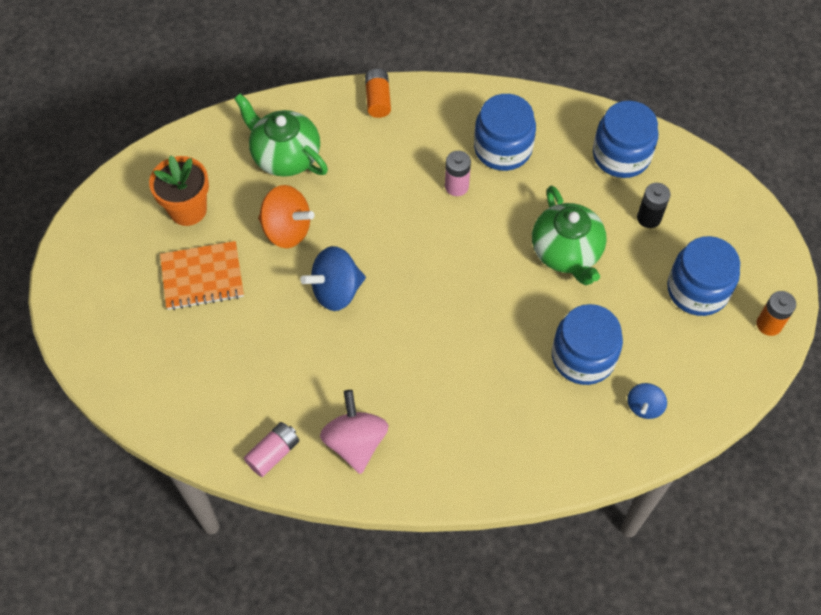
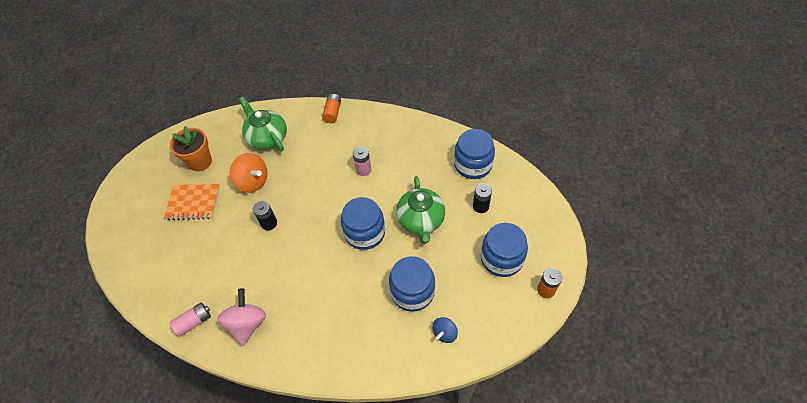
camera: 15 degrees right, 5 degrees down
blue spinning top [300,246,366,311] -> black battery [253,201,277,230]
blue jar [474,94,536,171] -> blue jar moved to [341,197,385,250]

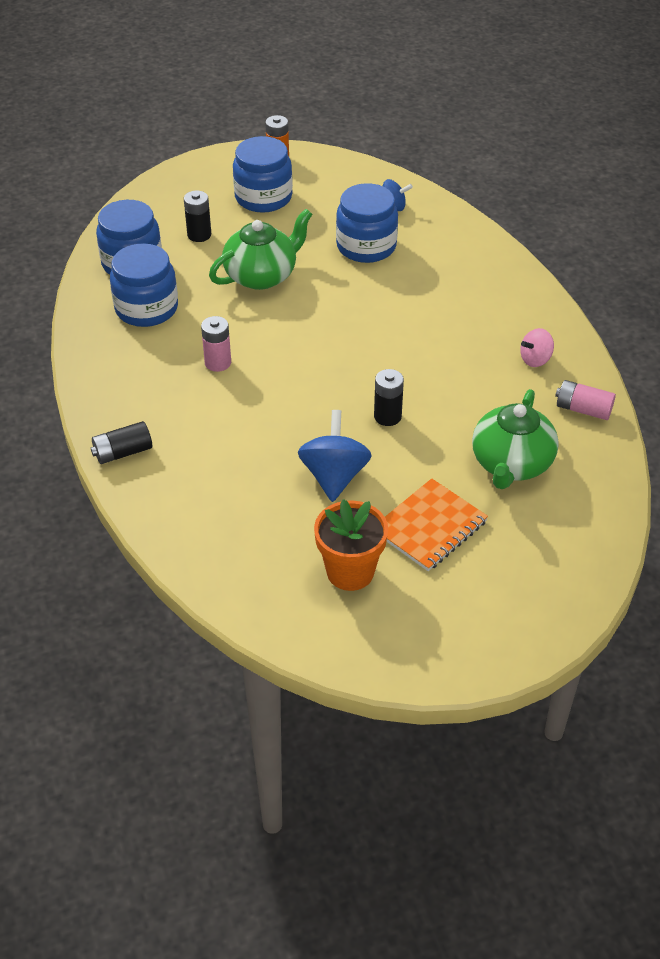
camera: 125 degrees left, 10 degrees down
orange notebook [164,184,220,220] -> orange notebook turned 75 degrees clockwise [385,478,488,571]
pink spinning top [217,288,266,346] -> pink spinning top [520,328,554,367], size x0.58
orange spinning top [230,153,268,193] -> blue spinning top [298,410,372,502]
green teapot [239,97,287,151] -> green teapot moved to [472,389,559,489]
orange battery [322,94,341,123] -> black battery [91,421,152,464]
blue jar [341,197,385,250] -> blue jar moved to [110,243,178,327]

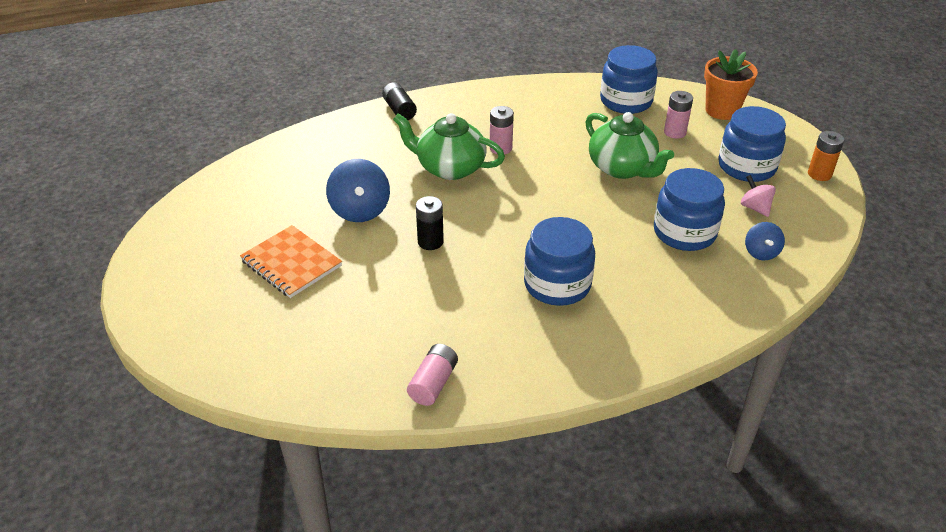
camera: 90 degrees right, 5 degrees down
blue jar [110,243,178,327] -> blue jar moved to [524,217,595,306]
black battery [184,191,211,242] -> pink battery [664,91,693,139]
blue spinning top [298,410,372,502] -> blue spinning top turned 75 degrees clockwise [326,159,390,222]
orange flower pot [314,499,388,591] -> orange flower pot moved to [704,49,758,120]
green teapot [472,389,559,489] -> green teapot moved to [393,113,505,180]
pink spinning top [520,328,554,367] -> pink spinning top moved to [741,175,776,217]

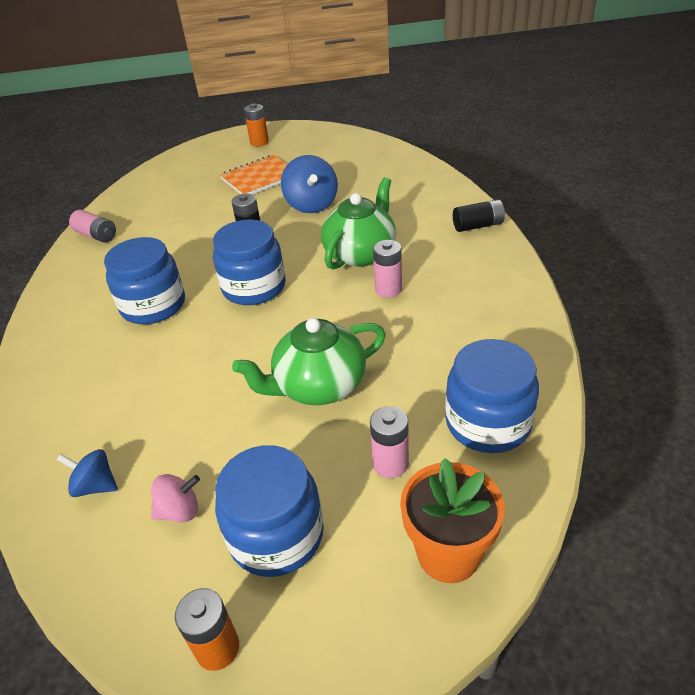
camera: 105 degrees right, 0 degrees up
blue spinning top [326,159,390,222] -> blue spinning top turned 105 degrees counterclockwise [281,155,338,213]
blue jar [654,168,725,251] -> blue jar moved to [213,219,286,305]
none -> orange battery [244,103,269,146]

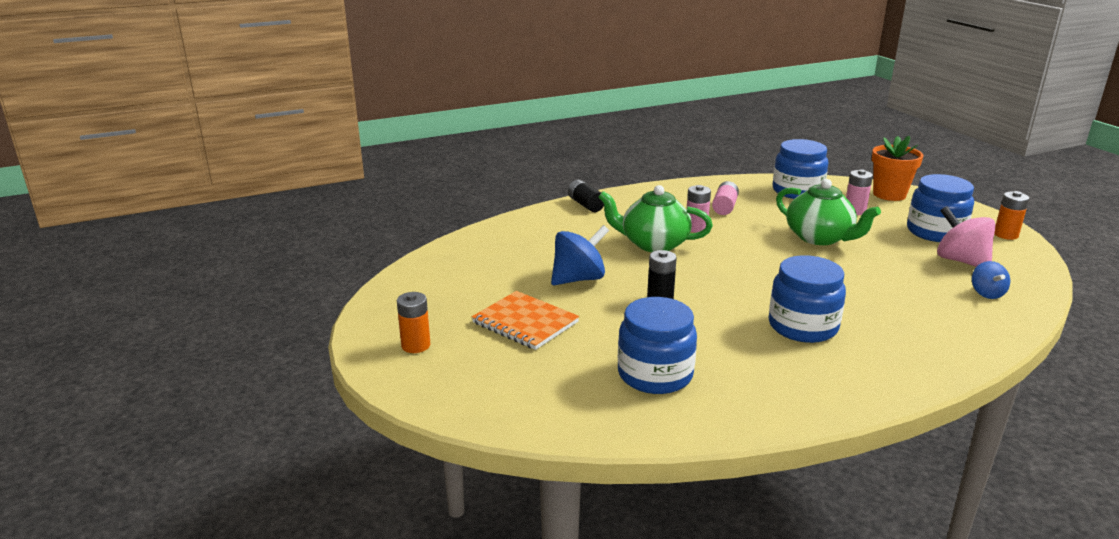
camera: 110 degrees left, 15 degrees down
pink battery [69,210,116,242] -> pink battery moved to [712,181,739,215]
pink spinning top [151,474,200,523] -> pink spinning top [937,206,996,267], size x1.71
blue jar [213,219,286,305] -> blue jar moved to [618,297,697,394]

